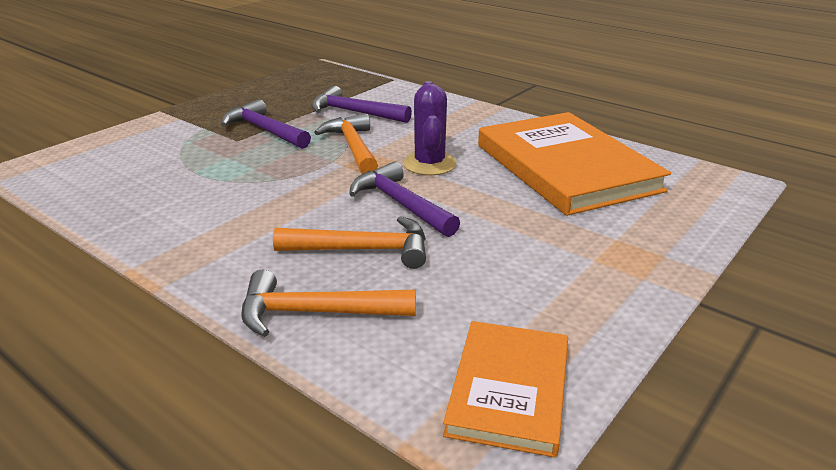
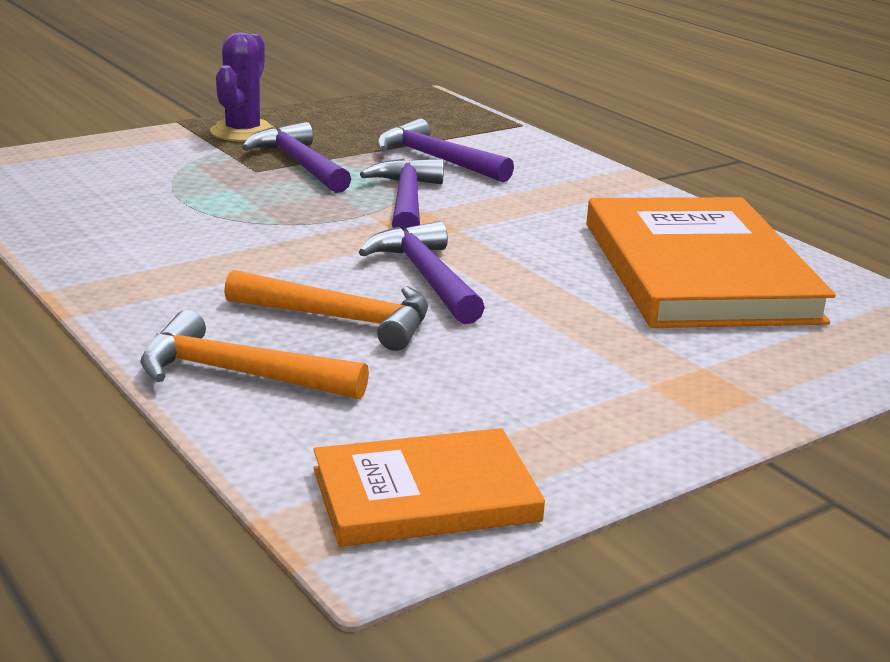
camera: 15 degrees right, 5 degrees down
orange hammer [314,113,378,174] -> purple hammer [360,159,444,231]
purple cactus [403,81,457,175] -> purple cactus moved to [210,32,274,142]
orange book [443,321,568,458] -> orange book turned 45 degrees clockwise [313,428,545,547]

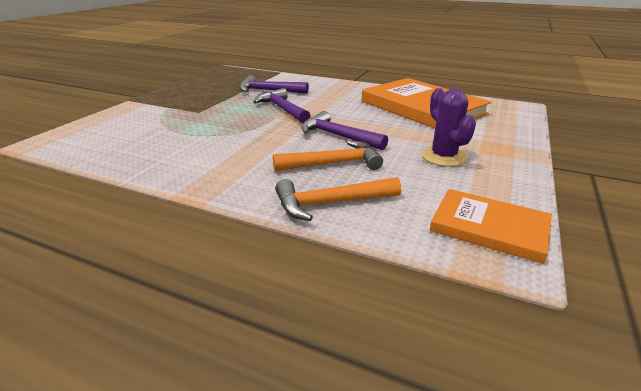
camera: 30 degrees left, 5 degrees up
purple cactus [210,32,274,142] -> purple cactus moved to [421,88,476,167]
purple hammer [242,122,351,193] -> none
orange book [313,428,545,547] -> orange book turned 75 degrees clockwise [430,189,552,264]

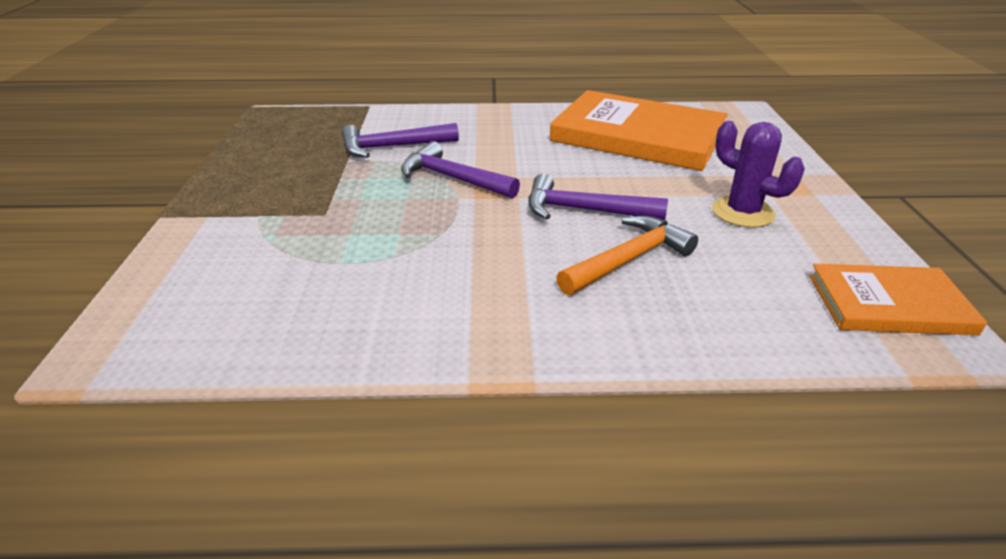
camera: 25 degrees left, 5 degrees up
orange hammer [275,177,401,221] -> none

